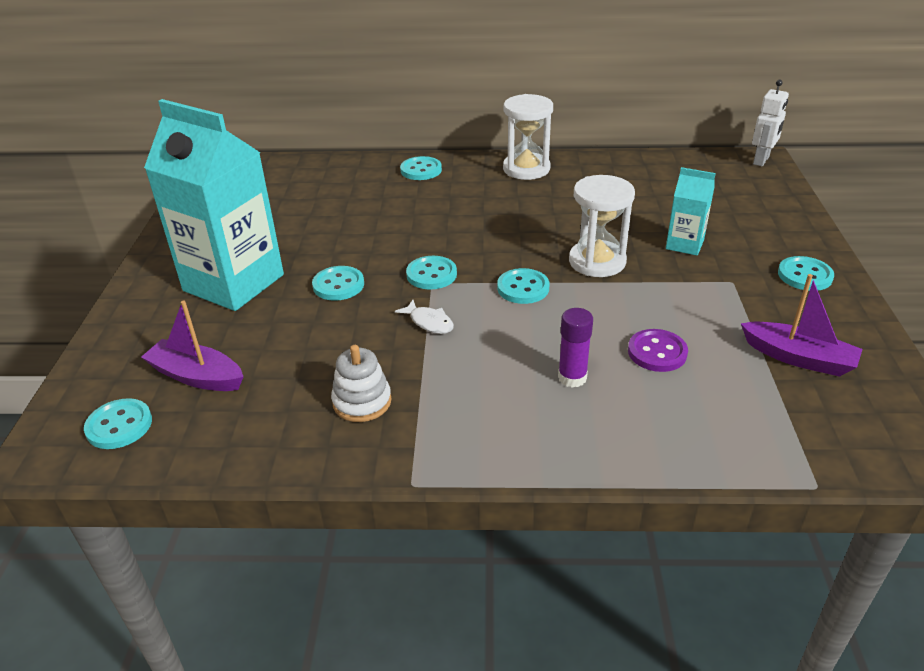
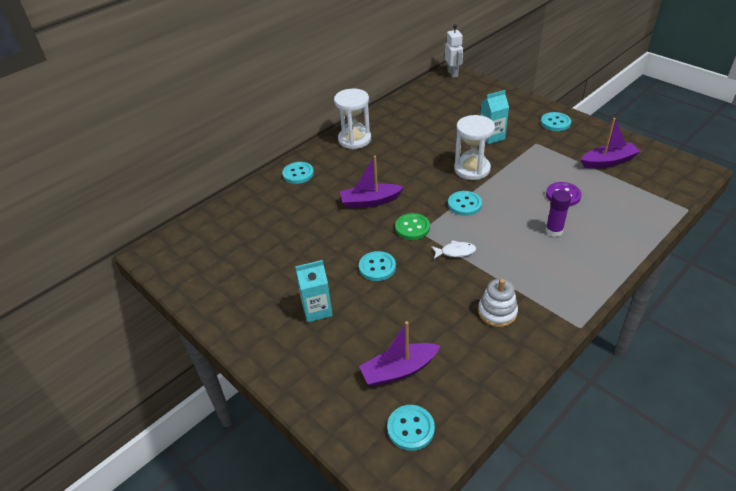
camera: 45 degrees left, 5 degrees up
turquoise carton [144,99,284,311] -> turquoise carton [295,260,333,322], size x0.46
turquoise button [406,256,457,290] -> green button [395,213,430,240]
none -> purple boat [340,156,404,208]

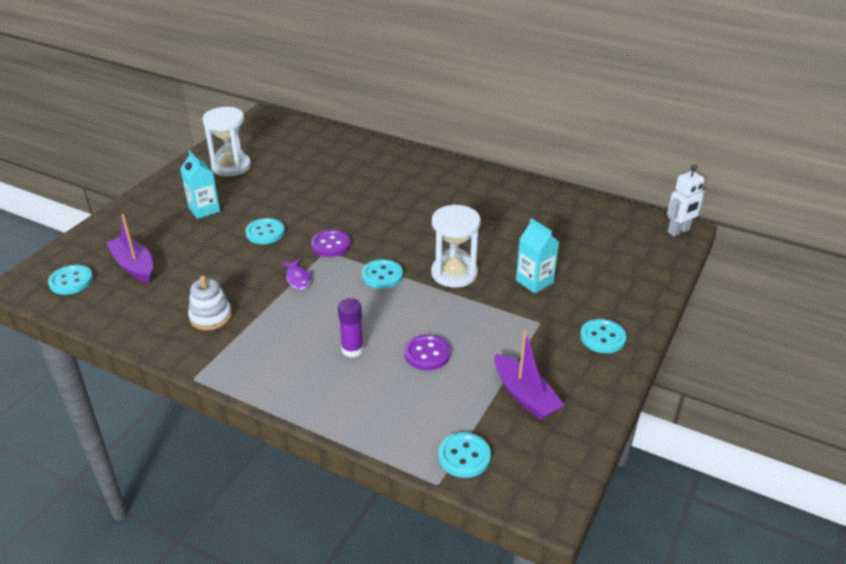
camera: 70 degrees right, 5 degrees down
turquoise button [282,162,314,184] -> turquoise button moved to [438,432,491,478]
white hourglass [334,89,371,149] -> white hourglass moved to [202,107,251,177]
purple boat [340,156,404,208] -> none
green button [395,213,430,240] -> purple button [311,230,351,257]
white fish [431,240,476,259] -> purple fish [281,259,313,290]

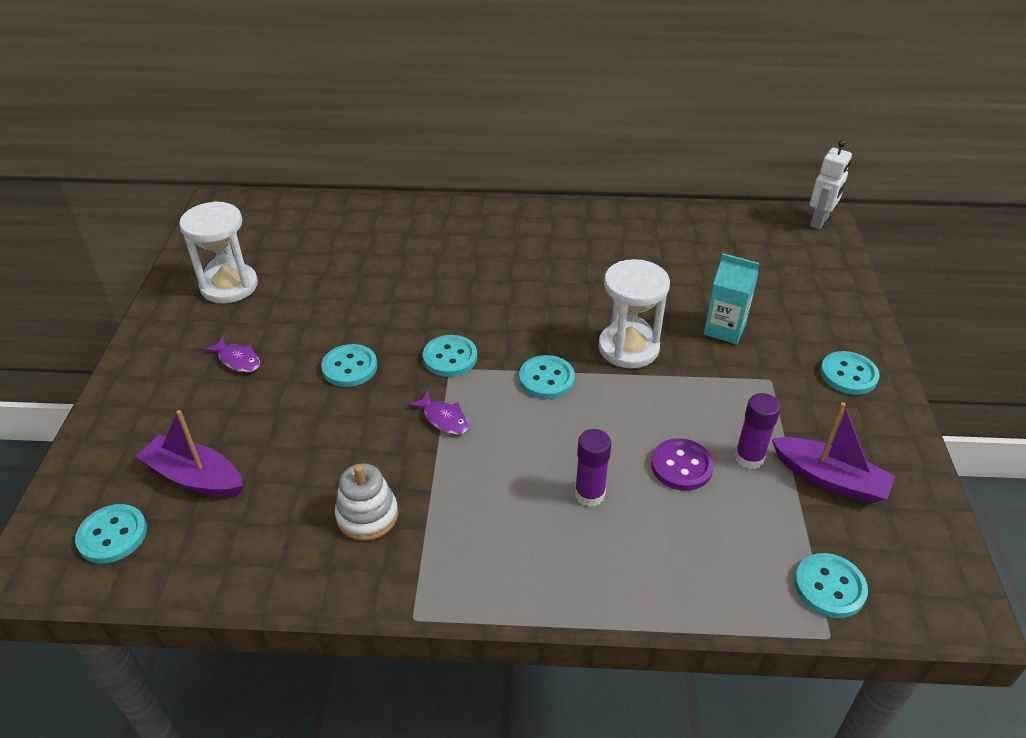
camera: 25 degrees left, 5 degrees up
turquoise carton [180,150,220,219] -> purple fish [203,336,260,373]
purple button [311,230,351,257] -> turquoise button [423,335,477,377]
none -> purple glue stick [735,393,781,469]

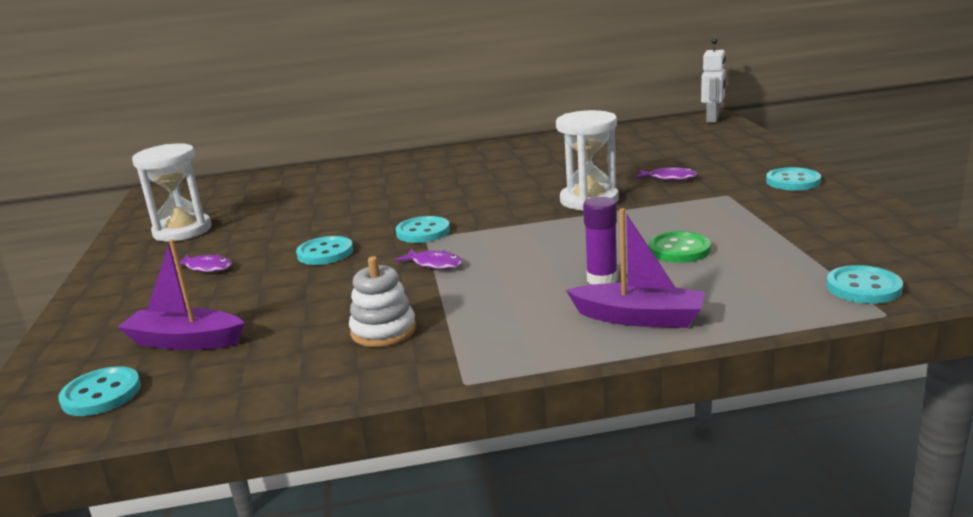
camera: 10 degrees left, 20 degrees down
turquoise button [519,355,575,399] -> none
purple button [651,438,714,491] -> green button [649,231,711,263]
turquoise carton [704,253,759,344] -> purple fish [636,167,697,180]
purple glue stick [735,393,781,469] -> none
purple boat [772,402,896,504] -> purple boat moved to [566,208,705,328]

